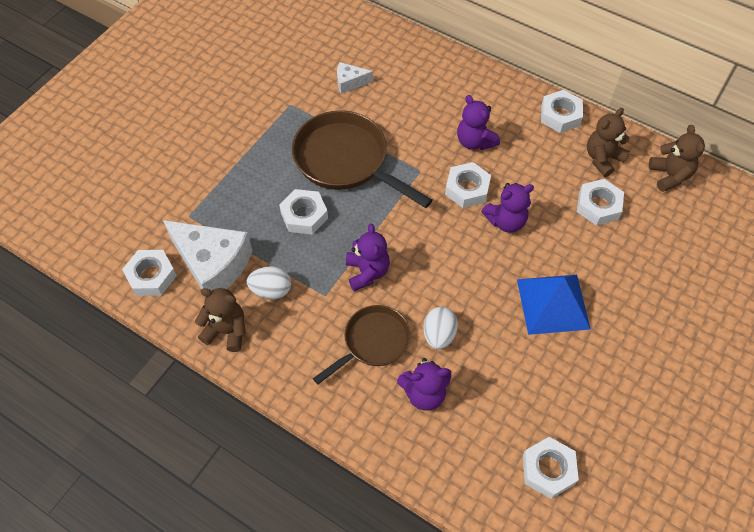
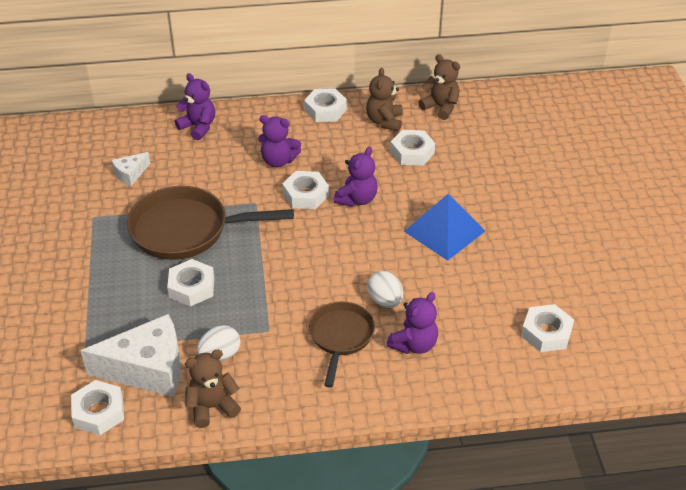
camera: 40 degrees left, 15 degrees down
purple teddy bear [346,223,390,291] -> purple teddy bear moved to [175,73,215,140]

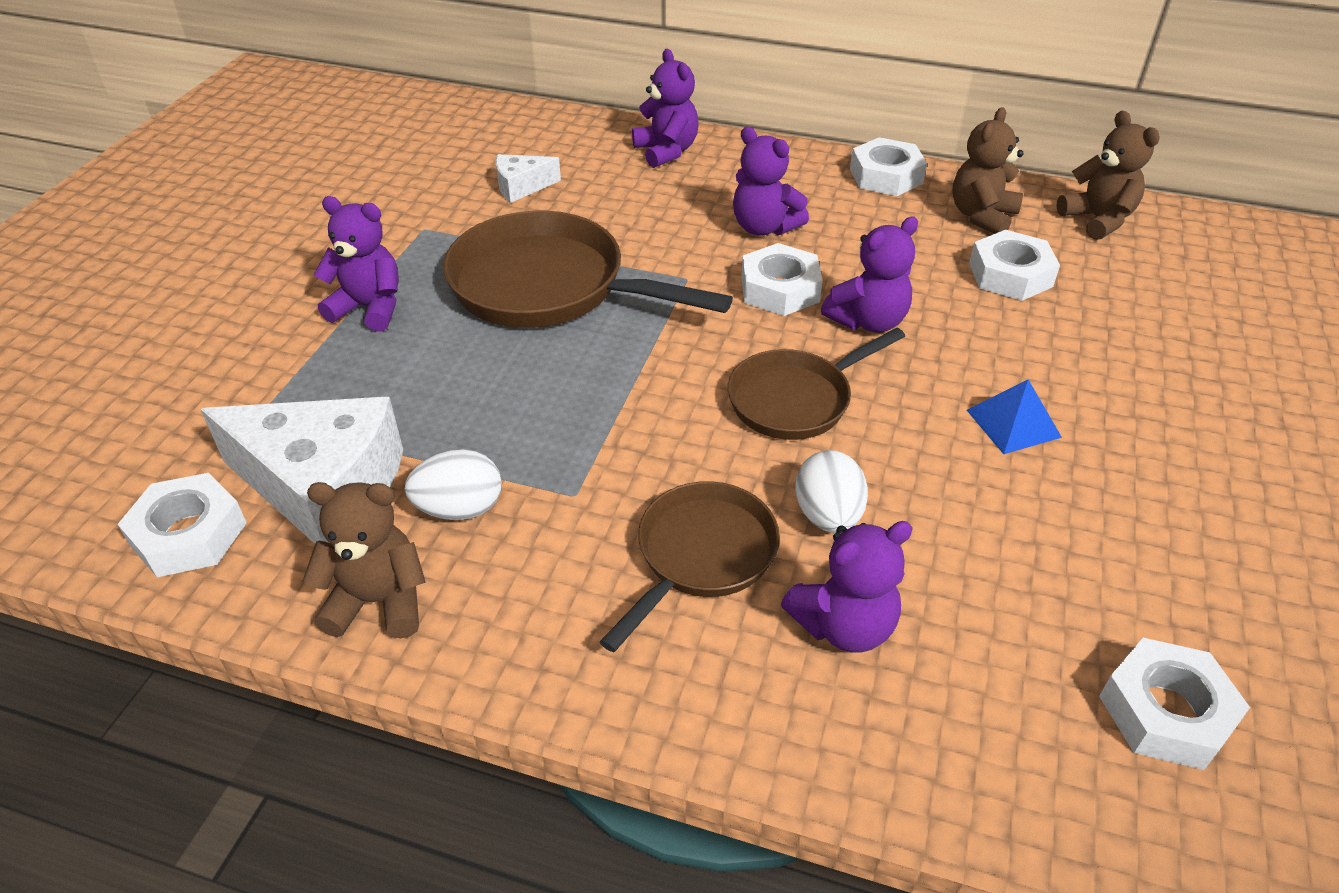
camera: 25 degrees right, 0 degrees up
white nut [167,259,214,307] -> none
blue pyramid [404,194,485,261] -> blue pyramid [967,380,1062,454], size x0.56
none -> purple teddy bear [314,196,399,331]
none -> brown pan [728,328,905,440]

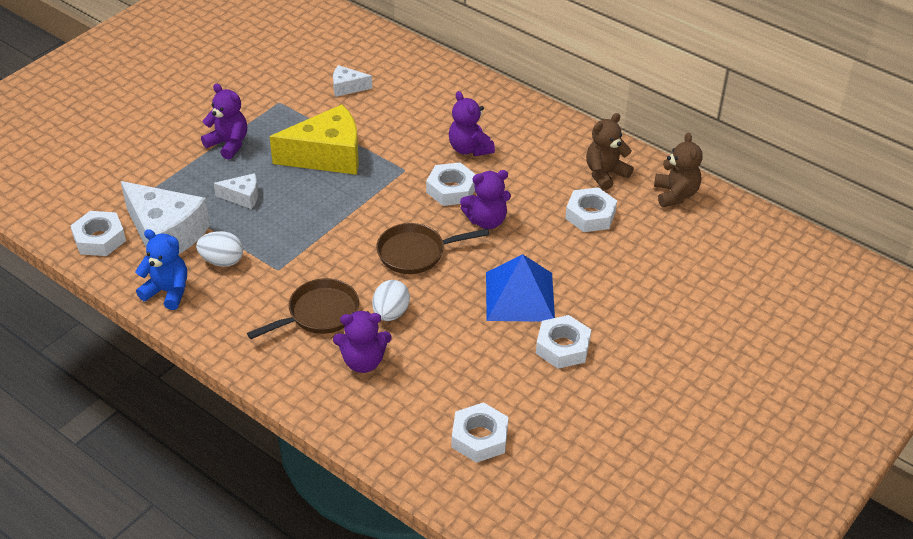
camera: 20 degrees right, 0 degrees up
brown teddy bear [303,482,426,638] -> blue teddy bear [135,229,187,310]
brown pan [443,211,733,328] -> yellow cheese [270,104,359,175]
purple teddy bear [632,49,699,168] -> none
white nut [850,137,927,196] -> white nut moved to [536,315,591,369]
blue pyramid [967,380,1062,454] -> blue pyramid [486,254,555,322], size x1.79
none -> white cheese [214,173,258,209]

